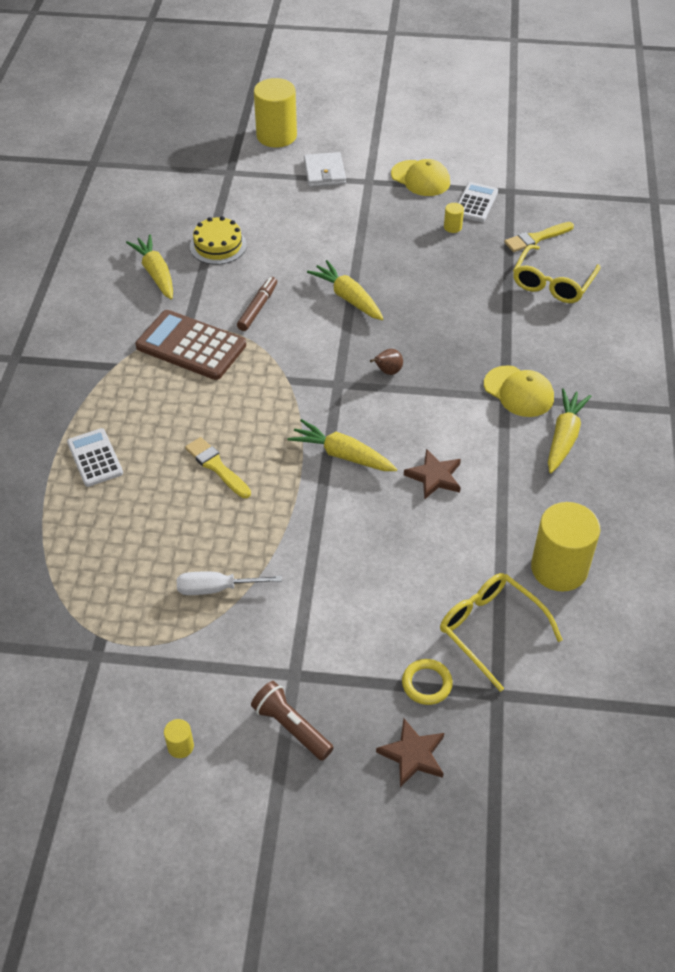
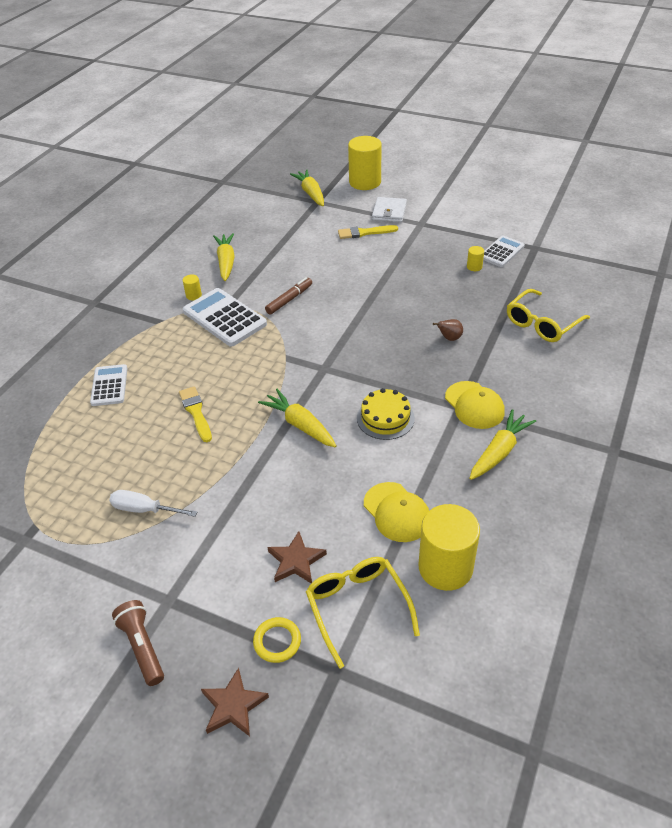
camera: 20 degrees right, 5 degrees down
brown calculator [135,310,246,380] -> white calculator [183,288,267,347]
yellow cylinder [164,719,194,758] -> yellow cylinder moved to [183,274,202,300]
yellow cake [190,216,247,265] -> yellow cake moved to [357,388,415,440]
yellow carrot [307,260,383,320] -> yellow carrot moved to [290,170,324,206]
brown pear [370,349,403,375] -> brown pear moved to [433,319,463,341]
yellow cap [391,159,450,196] -> yellow cap moved to [364,482,429,542]
brown star [404,449,461,500] -> brown star moved to [267,531,327,583]
yellow brush [504,222,574,252] -> yellow brush moved to [338,225,398,239]

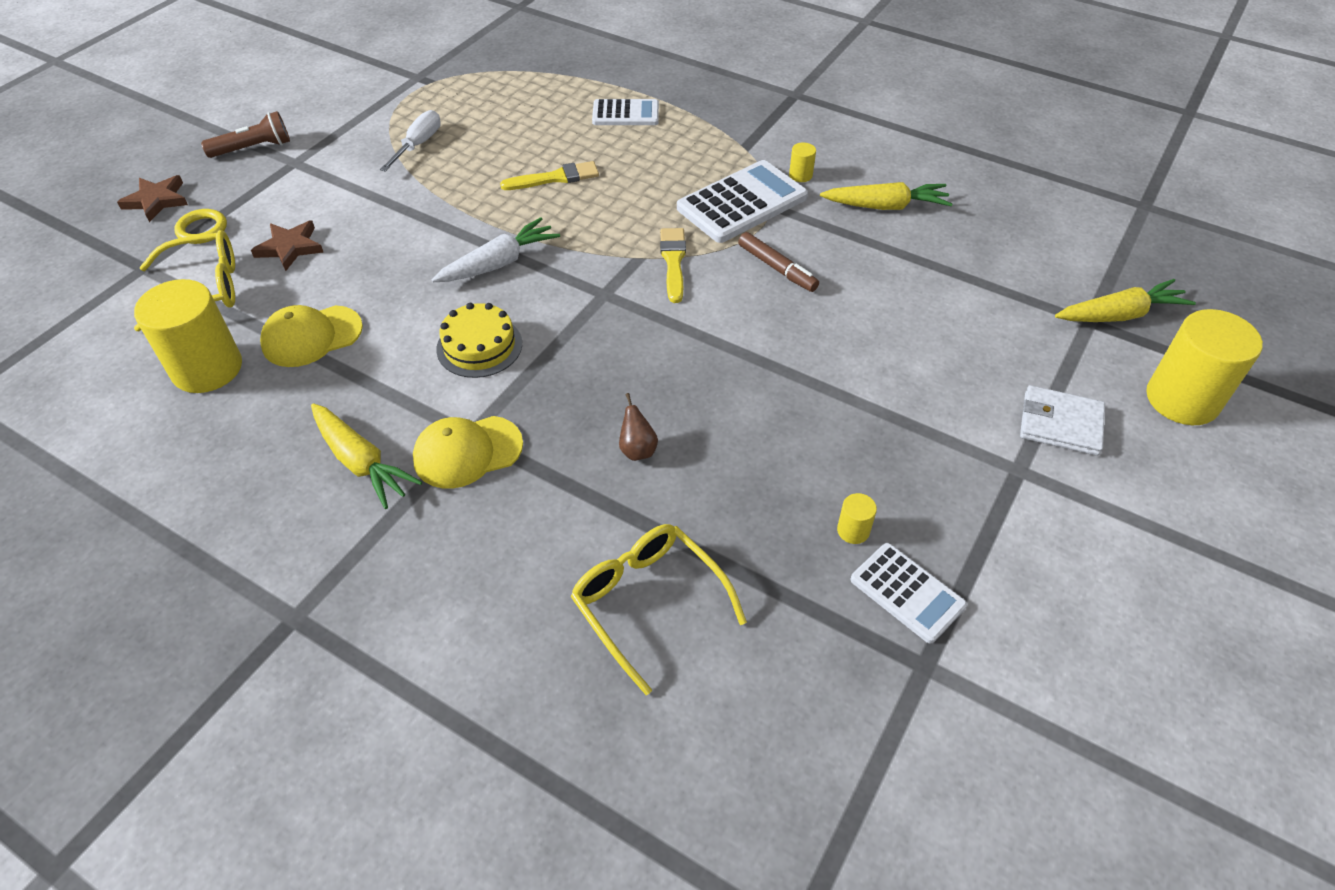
camera: 95 degrees right, 5 degrees up
yellow carrot [258,389,336,447] -> white carrot [432,217,560,282]
yellow brush [338,225,398,239] -> yellow brush moved to [660,228,686,303]

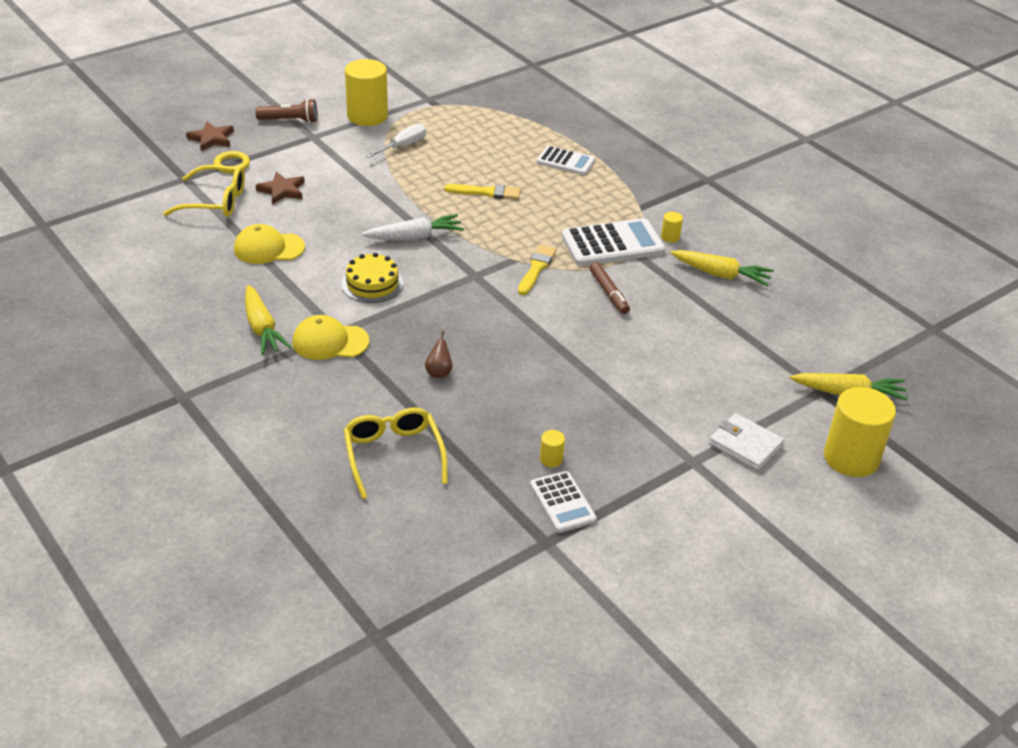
camera: 20 degrees right, 10 degrees down
yellow cylinder [134,279,242,393] -> yellow cylinder moved to [345,59,388,126]

